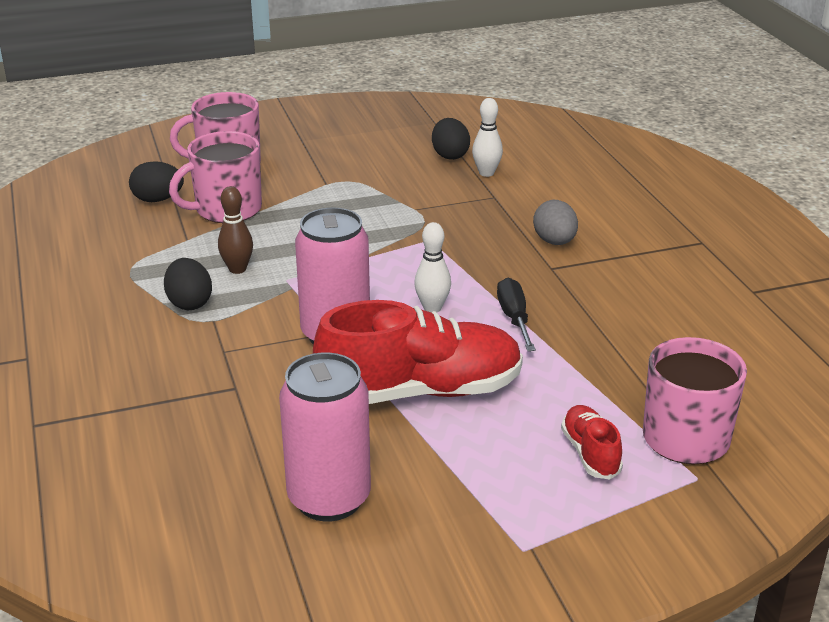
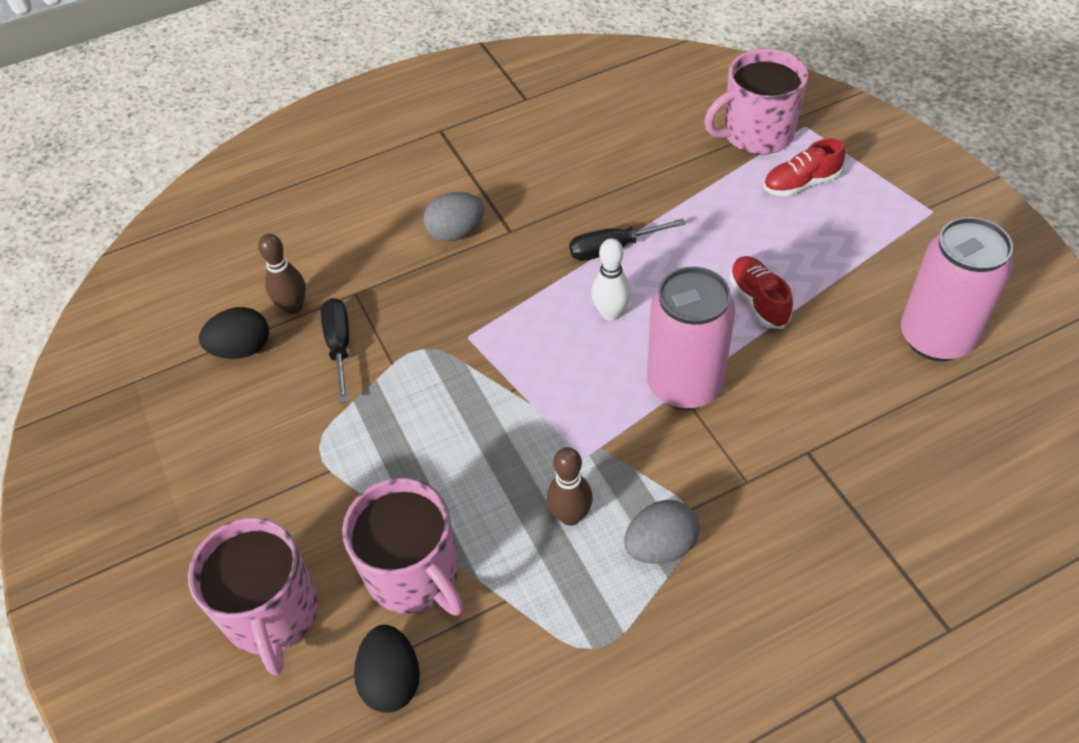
camera: 95 degrees left, 20 degrees up
black egg [164,258,212,310] -> grey egg [624,500,700,564]
red shoe [313,300,523,404] -> red shoe [729,256,793,329], size x0.47
white bowling pin [472,98,503,177] -> brown bowling pin [258,234,306,314]
none -> black screwdriver [321,298,349,403]

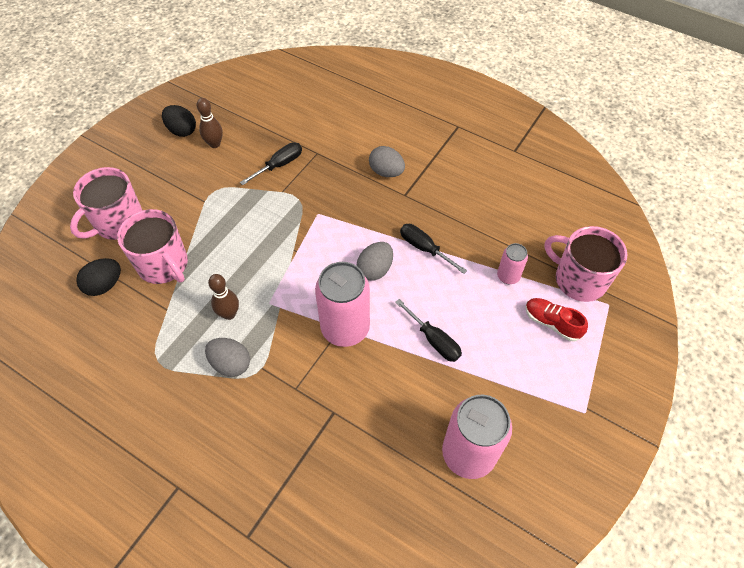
camera: 55 degrees right, 5 degrees up
black egg [199,307,269,359] -> black egg moved to [162,105,196,137]
brown bowling pin [258,234,306,314] -> brown bowling pin moved to [196,98,223,148]
pink mug [342,478,463,616] -> pink mug turned 60 degrees counterclockwise [117,209,188,284]
white bowling pin [591,238,631,321] -> grey egg [357,242,393,281]
red shoe [729,256,793,329] -> black screwdriver [395,299,462,362]
none -> pink can [497,243,528,284]

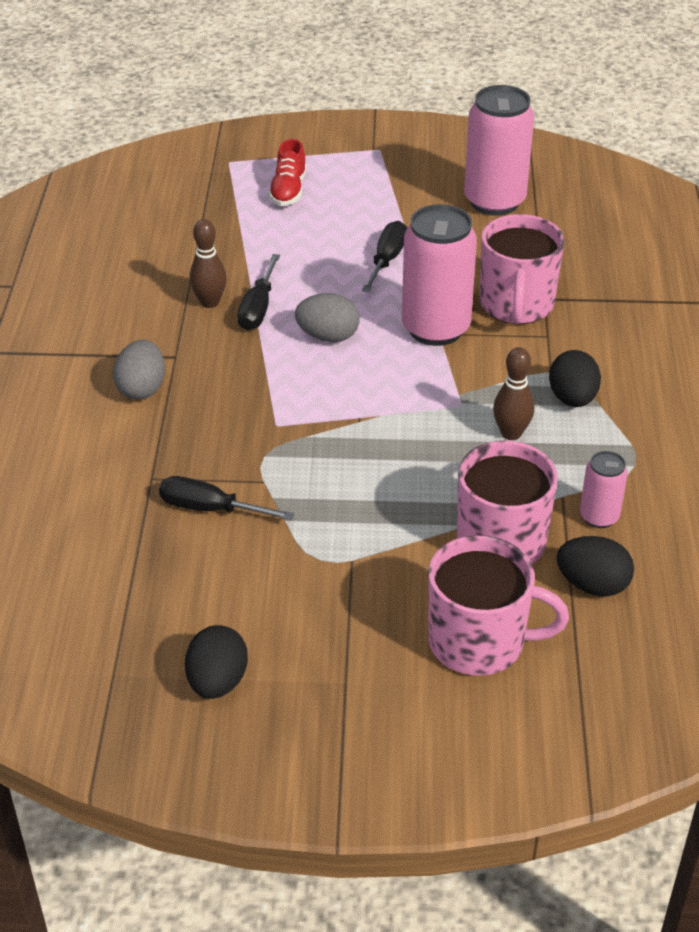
camera: 120 degrees left, 15 degrees down
brown bowling pin [196,98,223,148] -> brown bowling pin moved to [189,219,227,308]
grey egg [205,338,250,377] -> black egg [549,350,601,407]
pink can [497,243,528,284] -> pink can moved to [580,451,628,528]
pink mug [544,226,628,302] -> pink mug moved to [480,214,565,324]

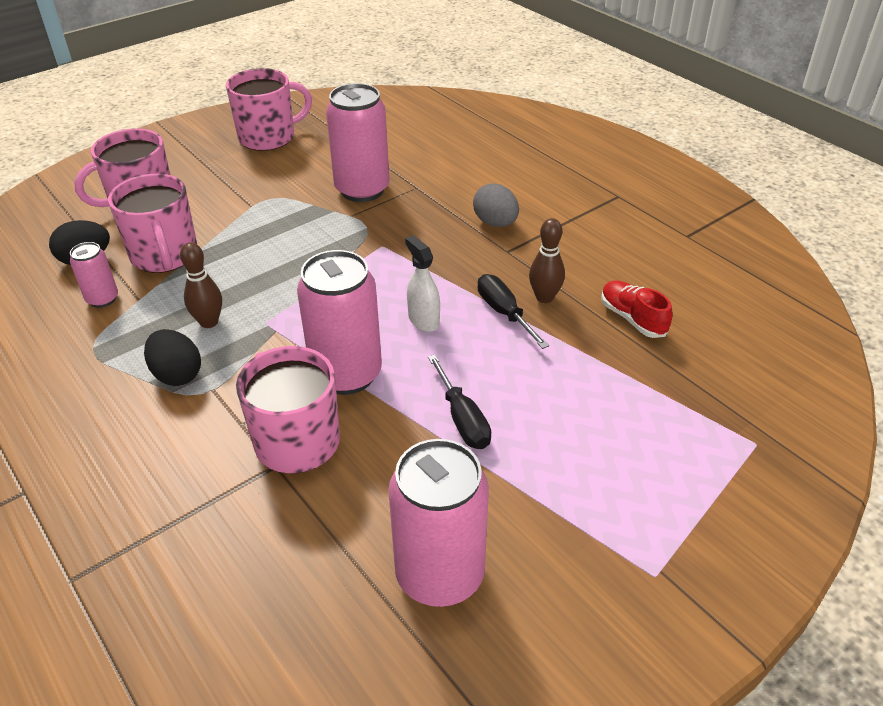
camera: 140 degrees right, 0 degrees up
black screwdriver [159,476,294,520] -> pink can [326,83,390,202]
black egg [185,625,248,699] -> pink mug [226,68,312,151]
red shoe [268,139,307,206] -> red shoe moved to [601,280,673,338]
grey egg [295,293,360,342] -> white spray bottle [405,235,440,332]

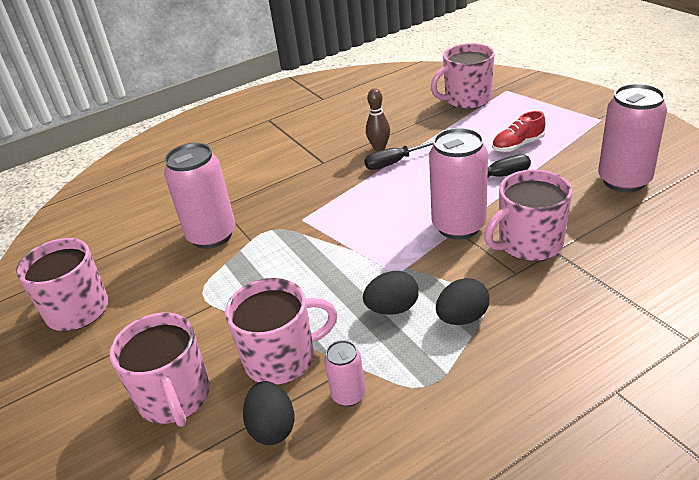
camera: 80 degrees left, 5 degrees down
brown bowling pin [180,242,222,328] -> black egg [363,271,419,315]
white spray bottle [405,235,440,332] -> none
grey egg [473,183,519,227] -> none
red shoe [601,280,673,338] -> red shoe moved to [492,111,545,152]
none -> pink mug [431,43,494,109]

